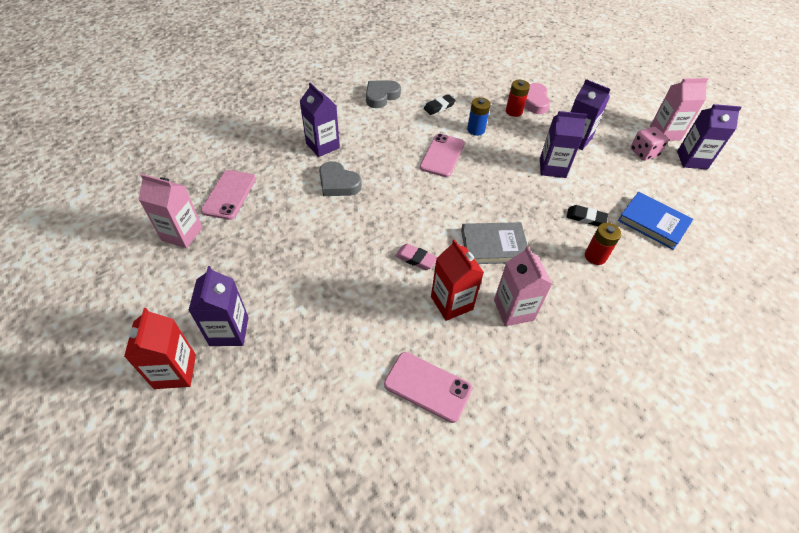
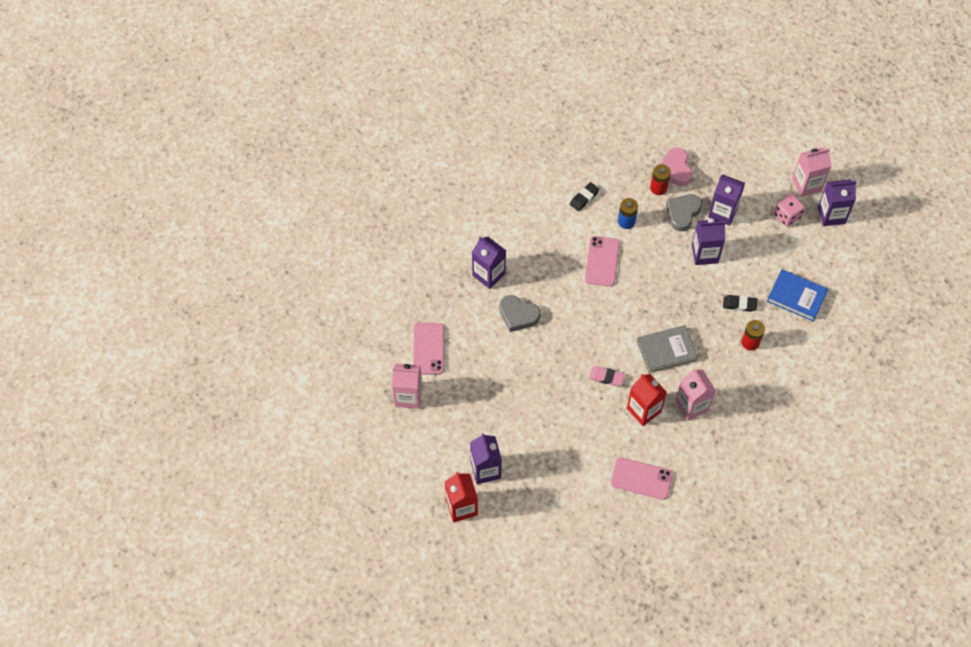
camera: 10 degrees left, 10 degrees up
grey heart [366,80,401,108] -> grey heart moved to [666,194,702,231]

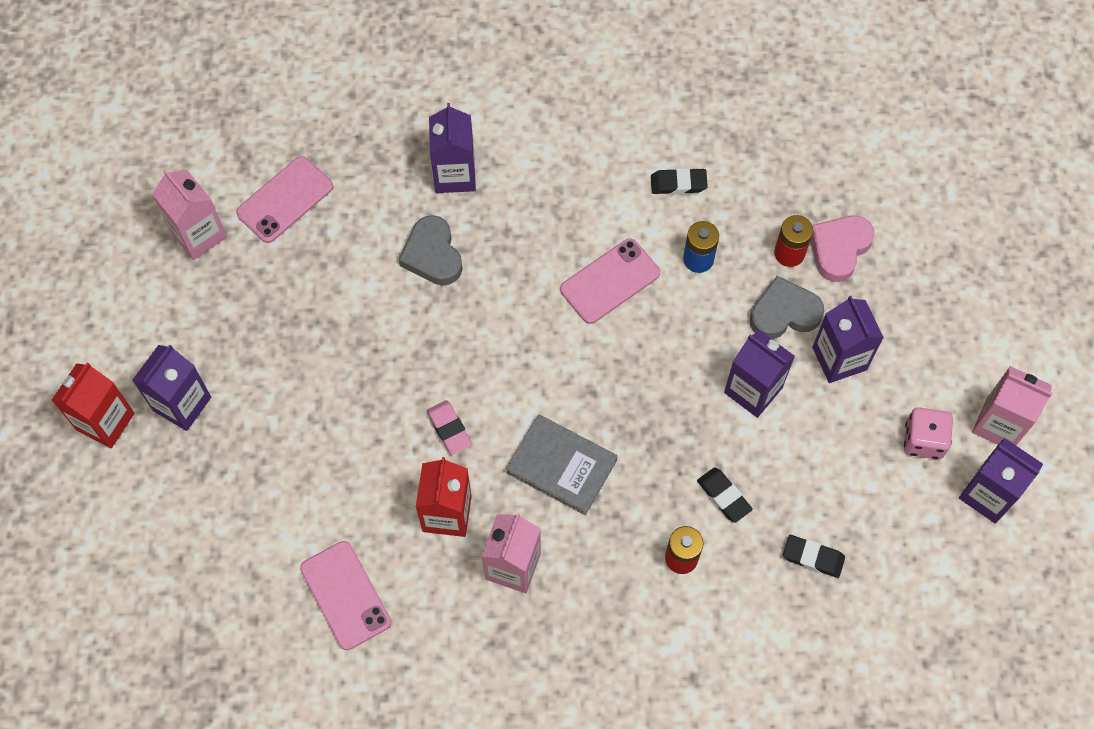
camera: 45 degrees right, 5 degrees up
blue book [767,269,828,322] -> black eraser [783,535,845,578]

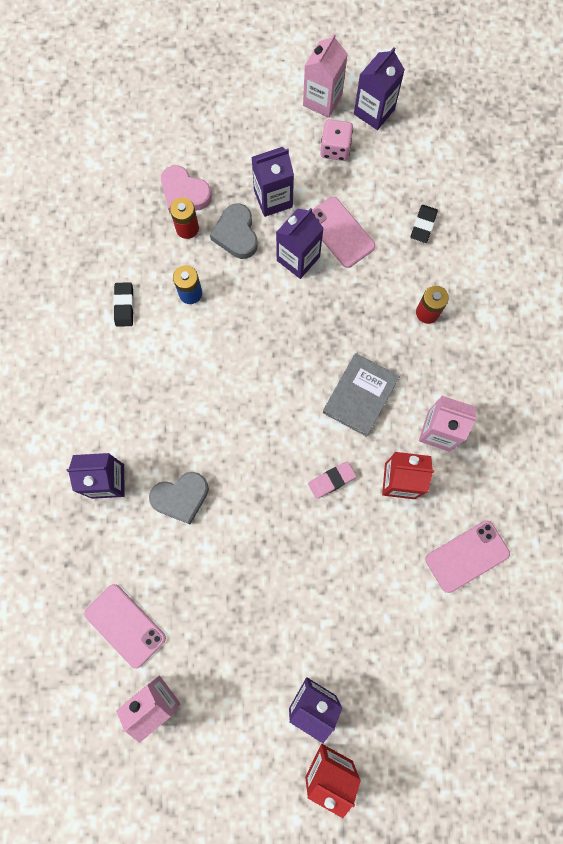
camera: 90 degrees left, 10 degrees up
pink phone [560,238,660,324] -> pink phone moved to [312,197,375,268]
black eraser [697,468,753,523] -> none

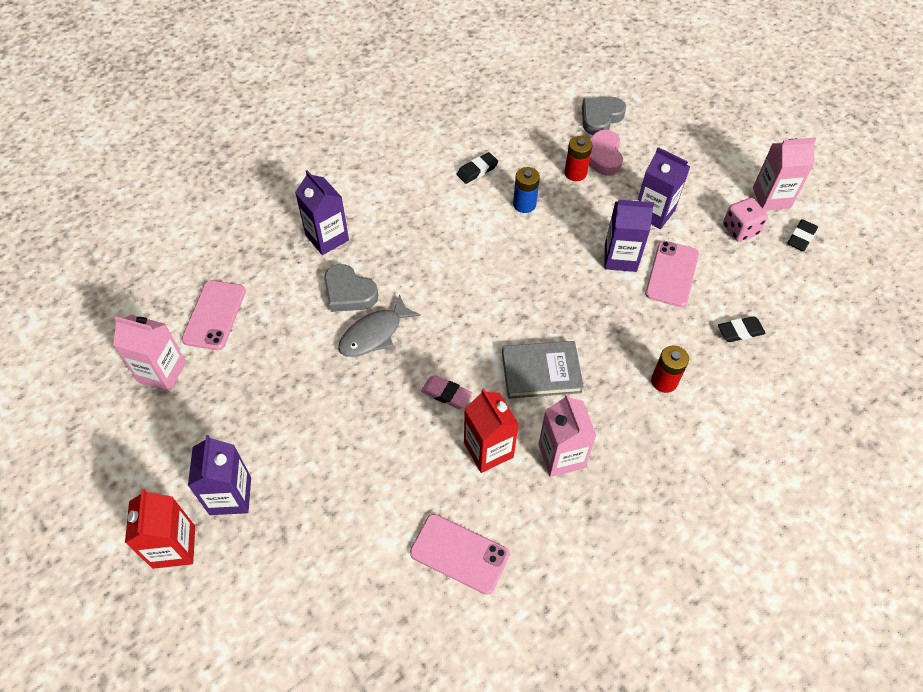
camera: 55 degrees right, 20 degrees down
grey heart [210,203,258,259] -> grey heart moved to [582,97,626,135]
purple carton [354,47,405,130] -> black eraser [787,219,818,251]
none -> grey fish [338,295,421,357]

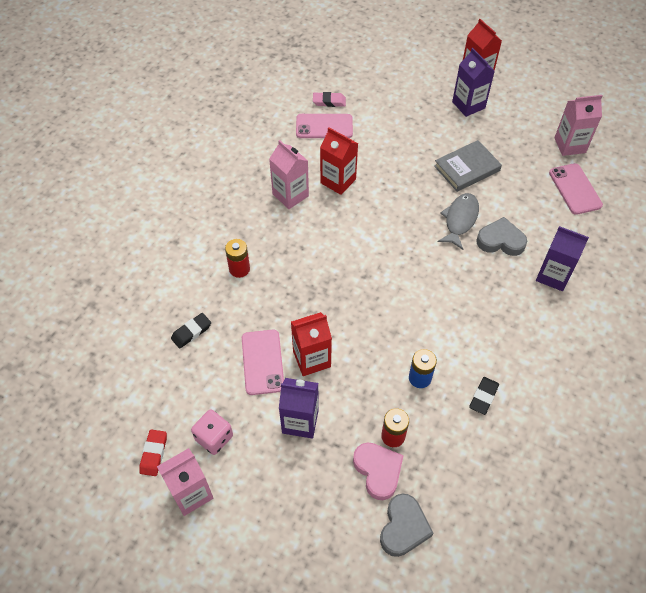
camera: 155 degrees right, 0 degrees up
pink eraser [421,375,472,409] -> pink eraser moved to [313,92,346,107]
grey book [502,341,584,399] -> grey book moved to [434,140,502,192]
purple carton [605,200,654,272] -> red carton [291,312,332,376]
black eraser [787,219,818,251] -> red eraser [139,430,167,476]

